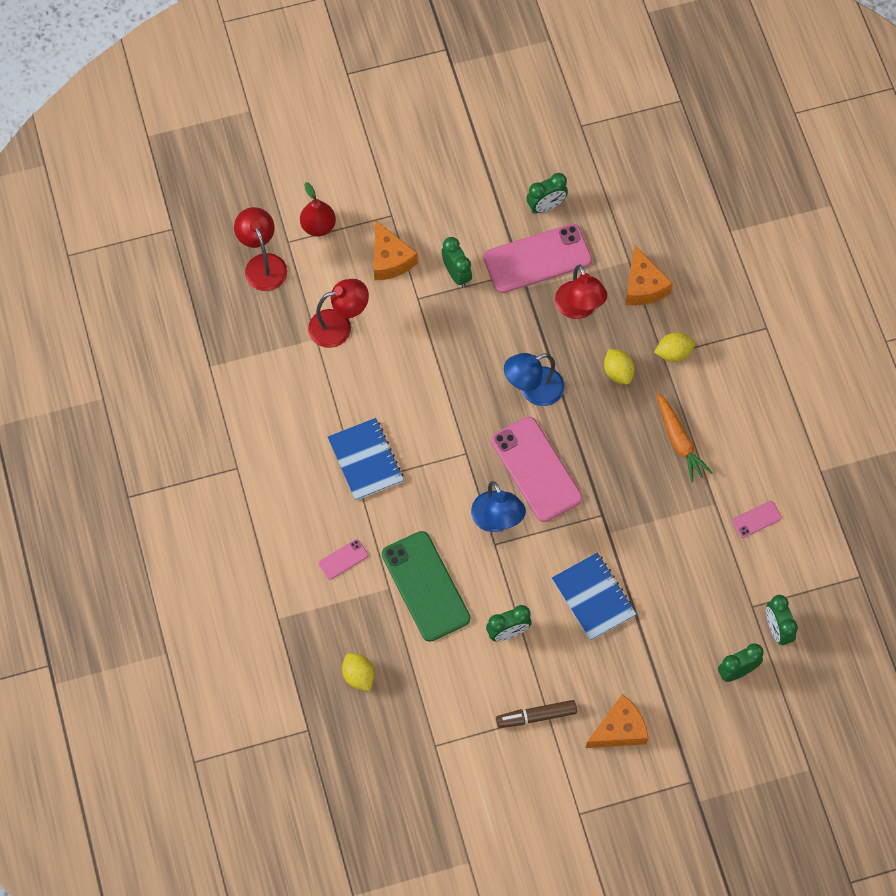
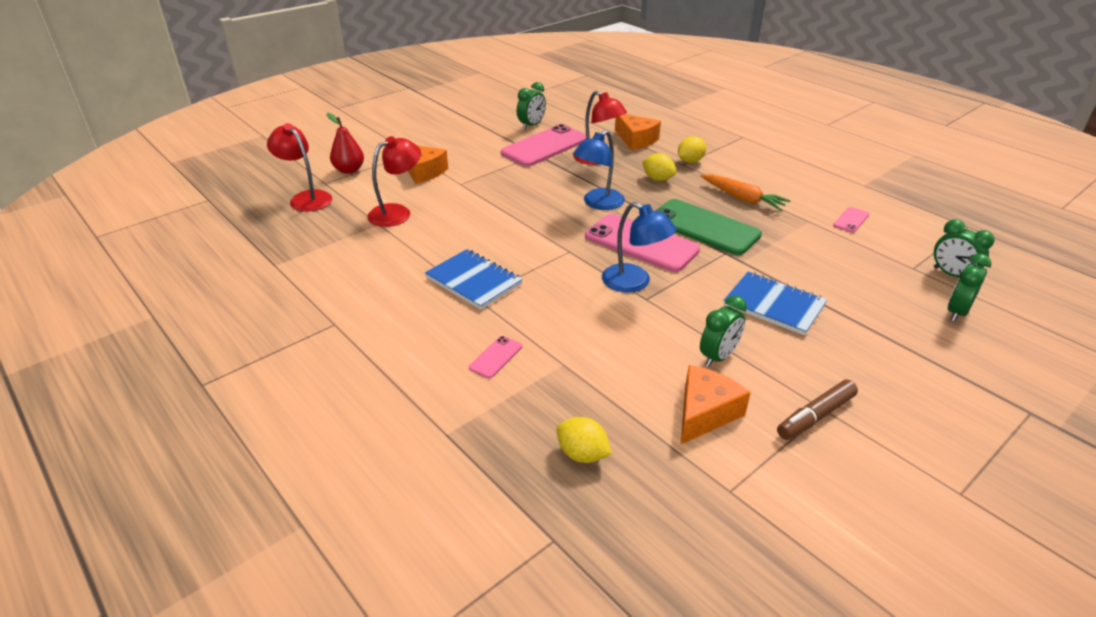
camera: 25 degrees left, 30 degrees down
green phone [382,531,470,642] -> green phone moved to [655,199,762,255]
green clock [442,237,472,287] -> none
orange cheese [586,694,649,748] -> orange cheese moved to [681,365,751,444]

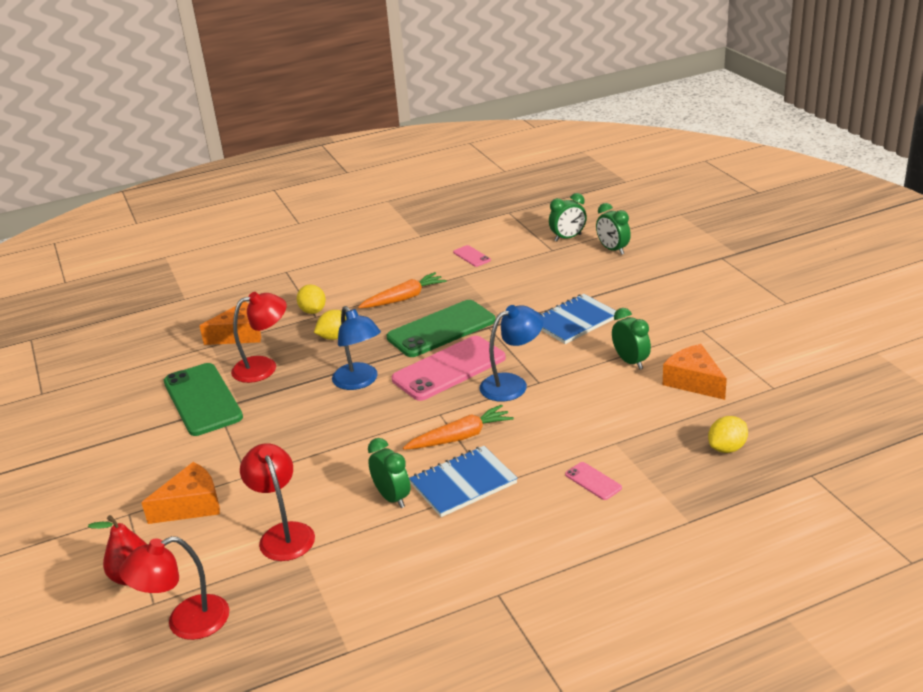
camera: 70 degrees left, 5 degrees down
pink phone [501,124,586,167] -> green phone [164,363,243,436]
green clock [517,82,546,130] -> green clock moved to [368,438,411,508]
brown marker [777,380,858,440] -> none
none -> orange carrot [403,405,514,450]

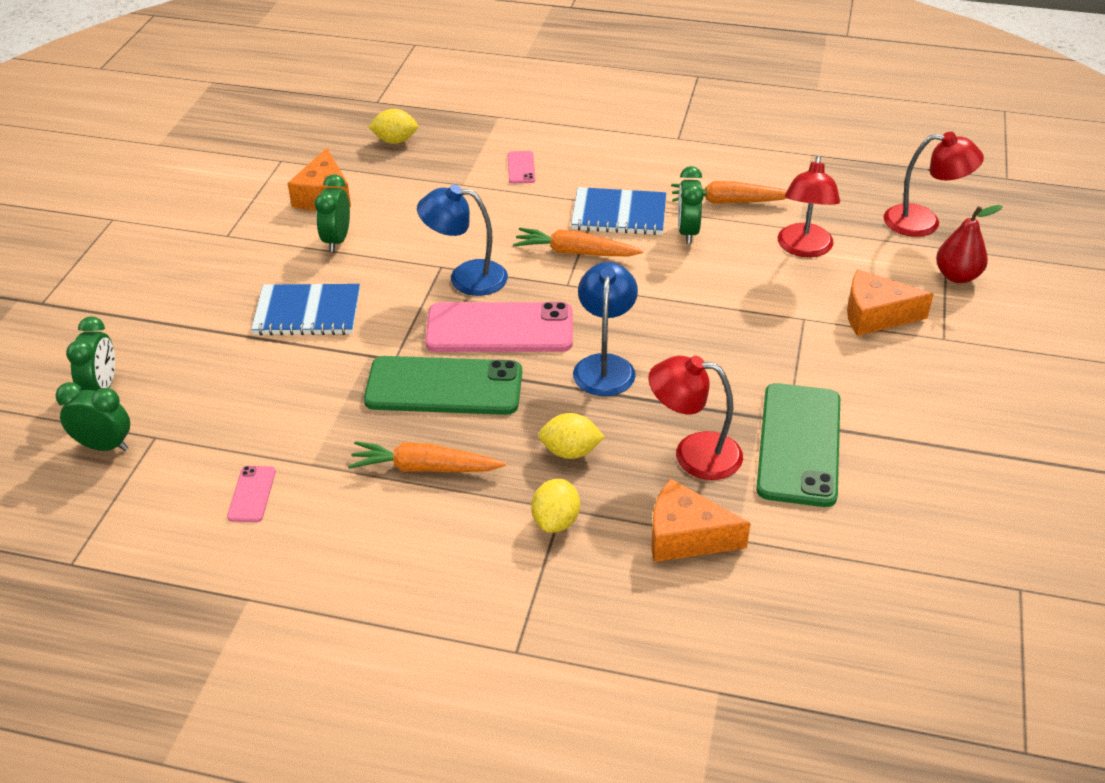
camera: 145 degrees left, 10 degrees up
none -> orange carrot [671,181,787,204]

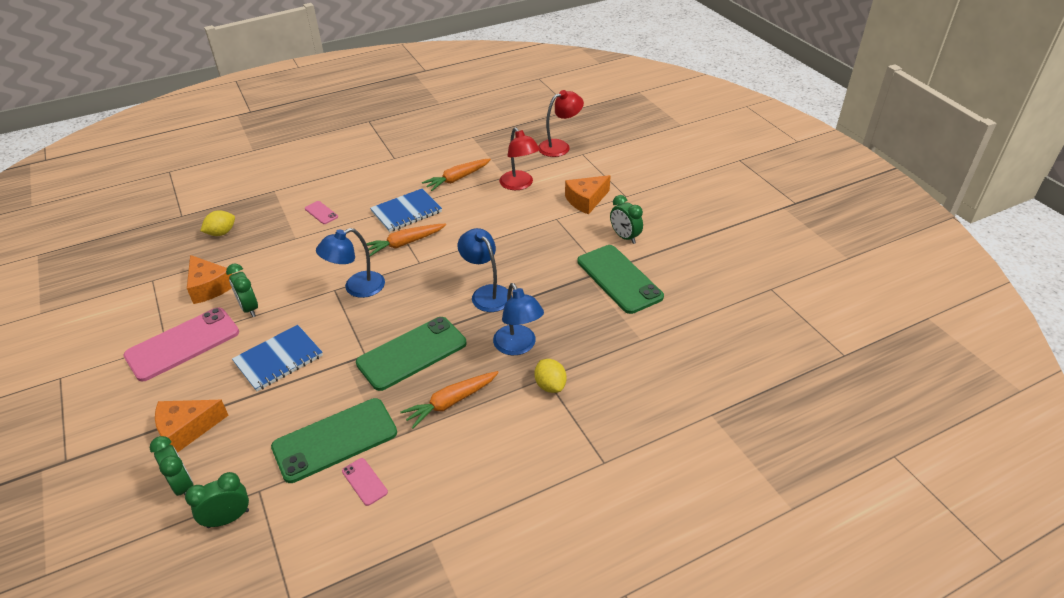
camera: 40 degrees left, 0 degrees up
pink phone [425,302,573,352] -> pink phone moved to [123,308,239,381]
yellow lemon [538,413,605,459] -> blue lamp [493,283,544,355]
red lamp [648,356,743,480] -> none
orange cheese [651,479,751,562] -> orange cheese moved to [155,400,229,453]
green clock [678,166,704,244] -> green clock moved to [610,195,643,244]
red pear [936,205,1003,283] -> none
none -> green phone [271,398,397,483]

